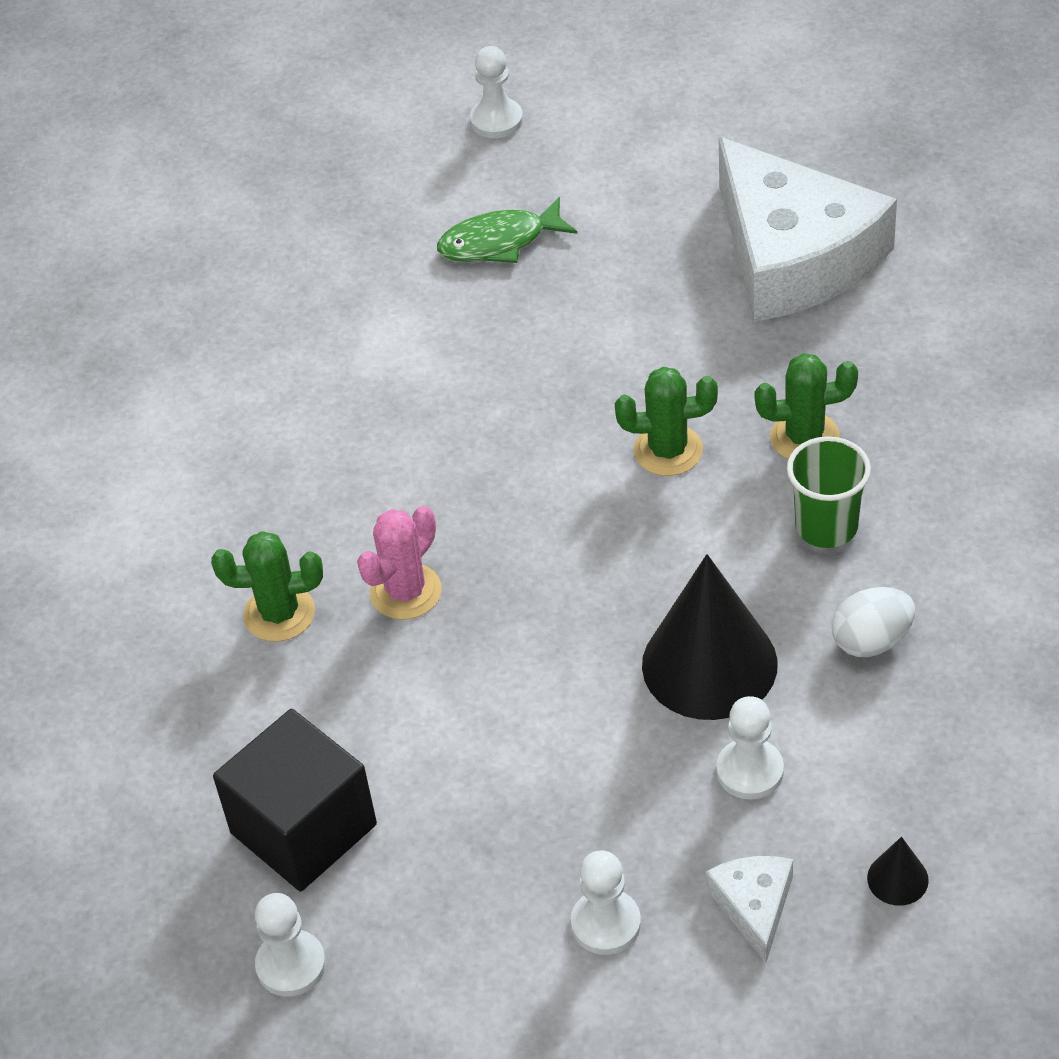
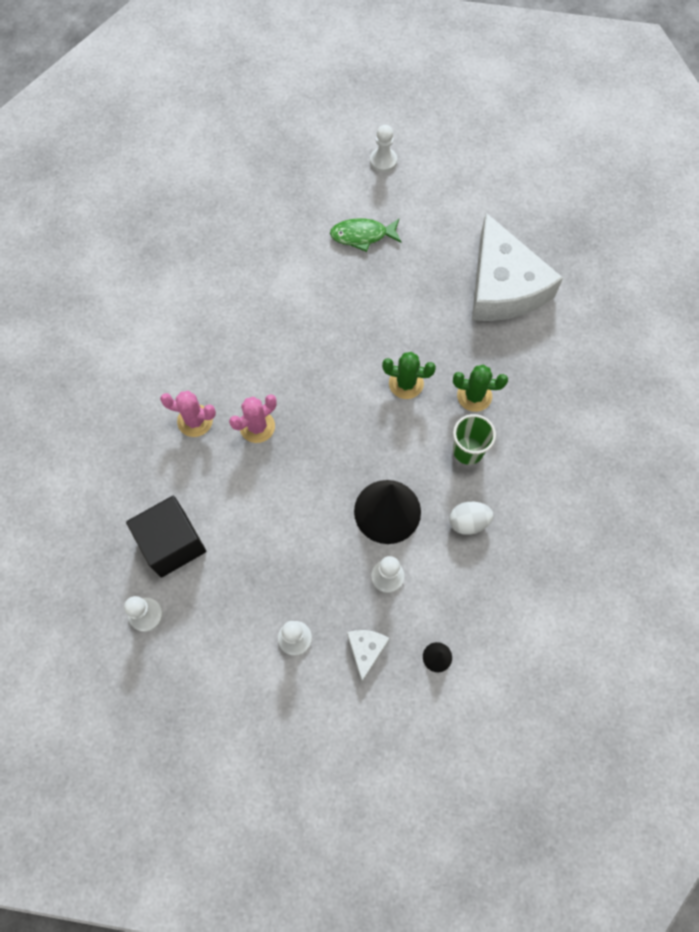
camera: 10 degrees right, 20 degrees up
green cactus [211,531,323,642] -> pink cactus [160,391,216,437]

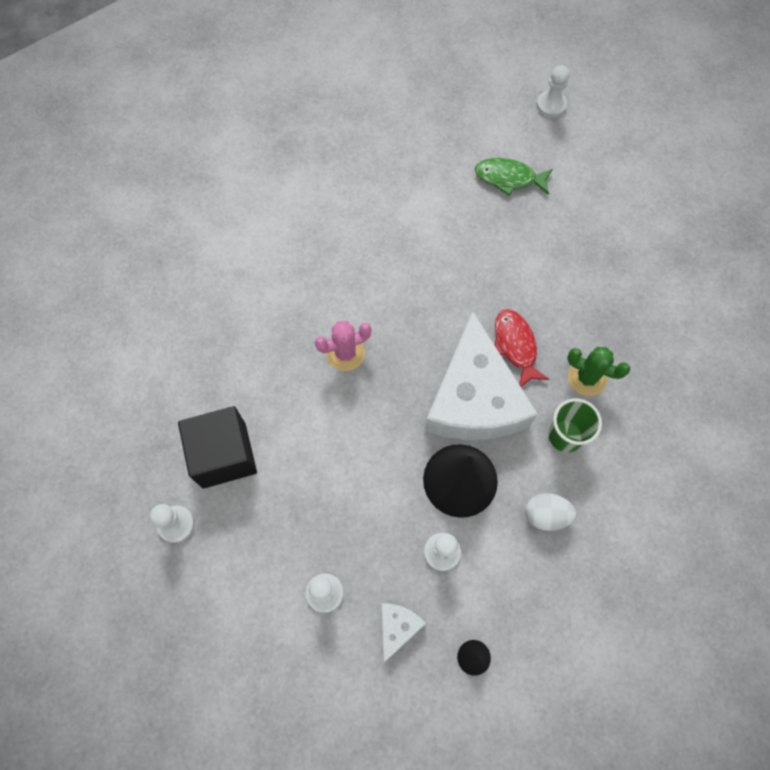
camera: 15 degrees right, 0 degrees up
pink cactus [160,391,216,437] -> none
green cactus [382,352,436,399] -> red fish [495,309,549,387]
white cheese [472,213,563,321] -> white cheese moved to [425,311,538,440]

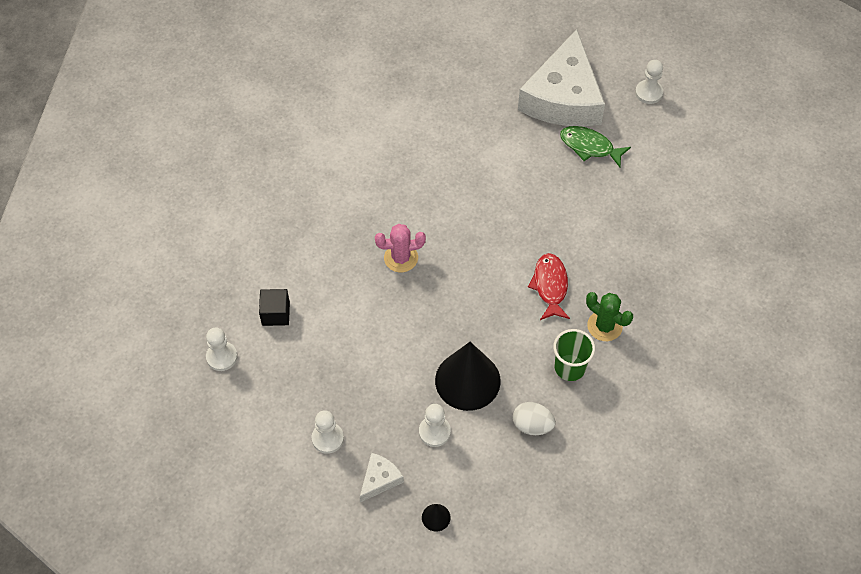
camera: 15 degrees right, 10 degrees down
black cube [178,406,257,489] -> black cube [259,289,290,326], size x0.56
white cheese [425,311,538,440] -> white cheese moved to [518,29,605,127]

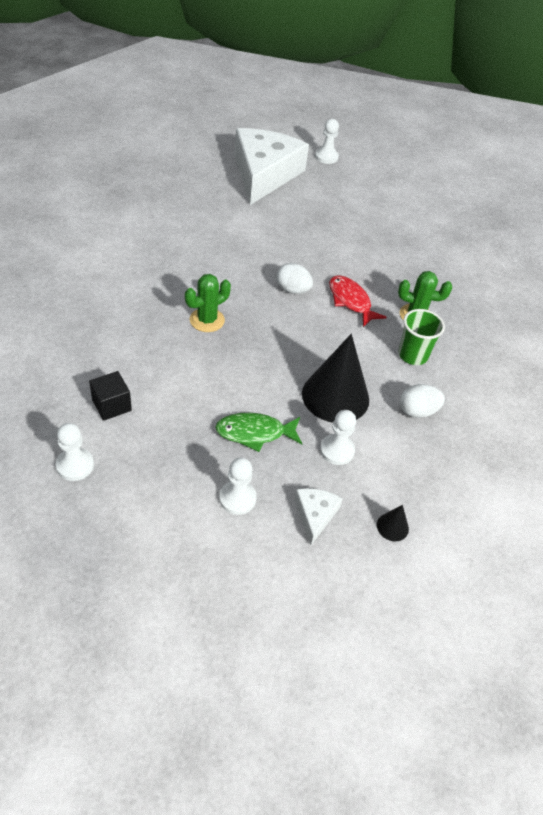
camera: 35 degrees left, 10 degrees down
pink cactus [375,224,426,272] -> green cactus [185,274,231,332]
white cheese [518,29,605,127] -> white cheese turned 150 degrees counterclockwise [235,128,309,205]
green fish [560,126,631,167] -> green fish moved to [215,413,302,452]
none -> white egg [276,263,313,294]

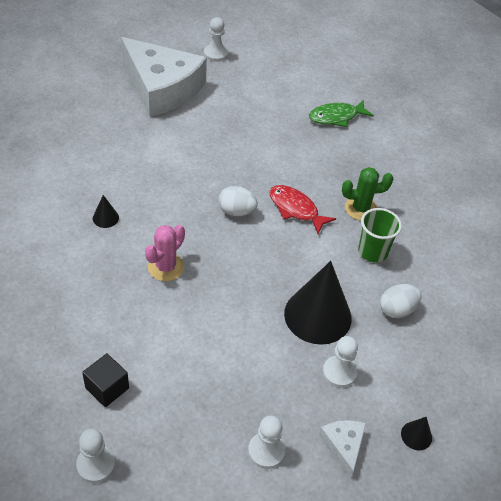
camera: 15 degrees left, 0 degrees up
green cactus [185,274,231,332] -> pink cactus [145,225,185,281]
green fish [215,413,302,452] -> green fish moved to [309,100,374,127]
white cheese [235,128,309,205] -> white cheese turned 135 degrees clockwise [121,37,207,117]
none -> black cone [93,195,119,228]

